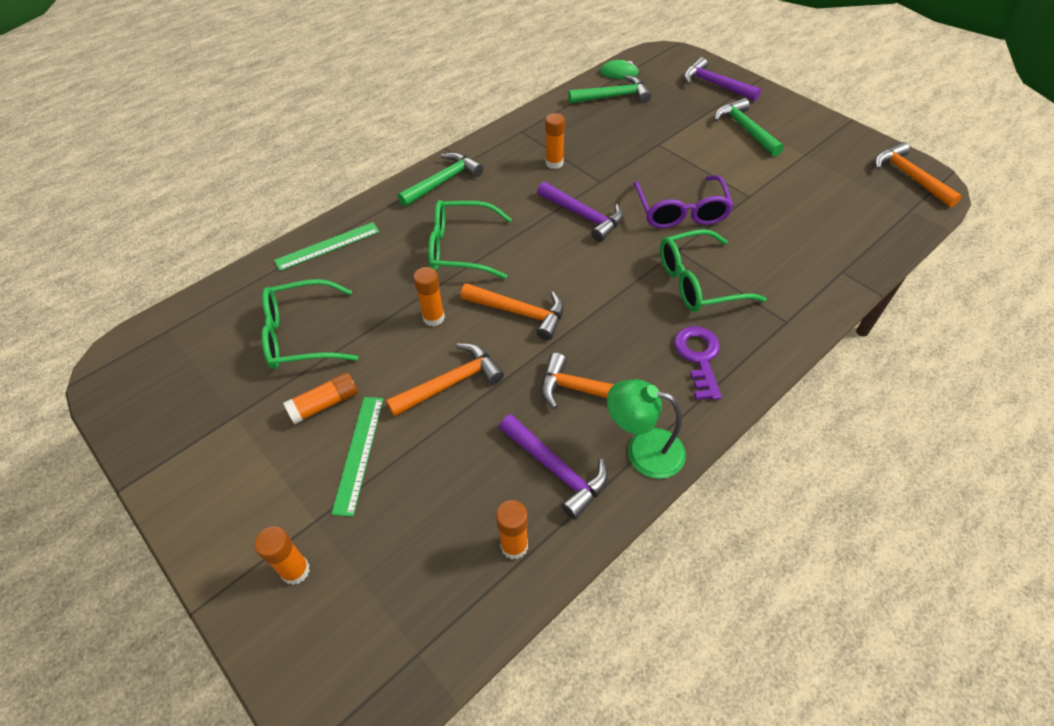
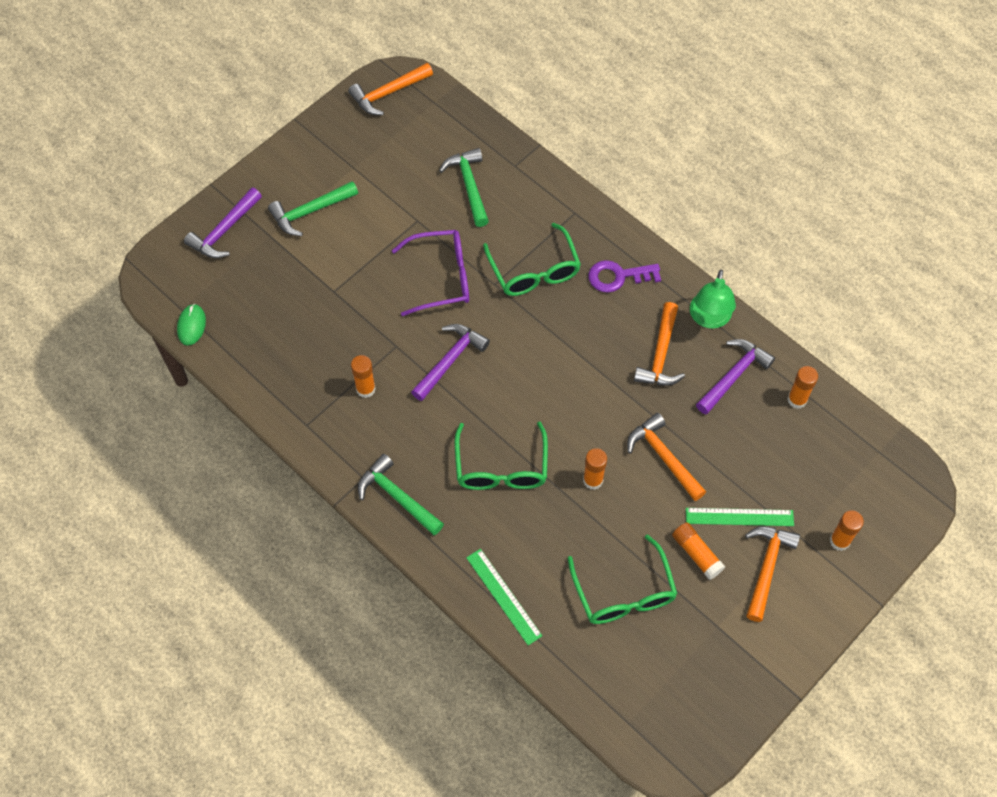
camera: 95 degrees left, 10 degrees up
orange hammer [460,283,564,340] -> orange hammer moved to [745,526,800,622]
green hammer [568,75,651,104] -> green hammer moved to [439,148,489,227]

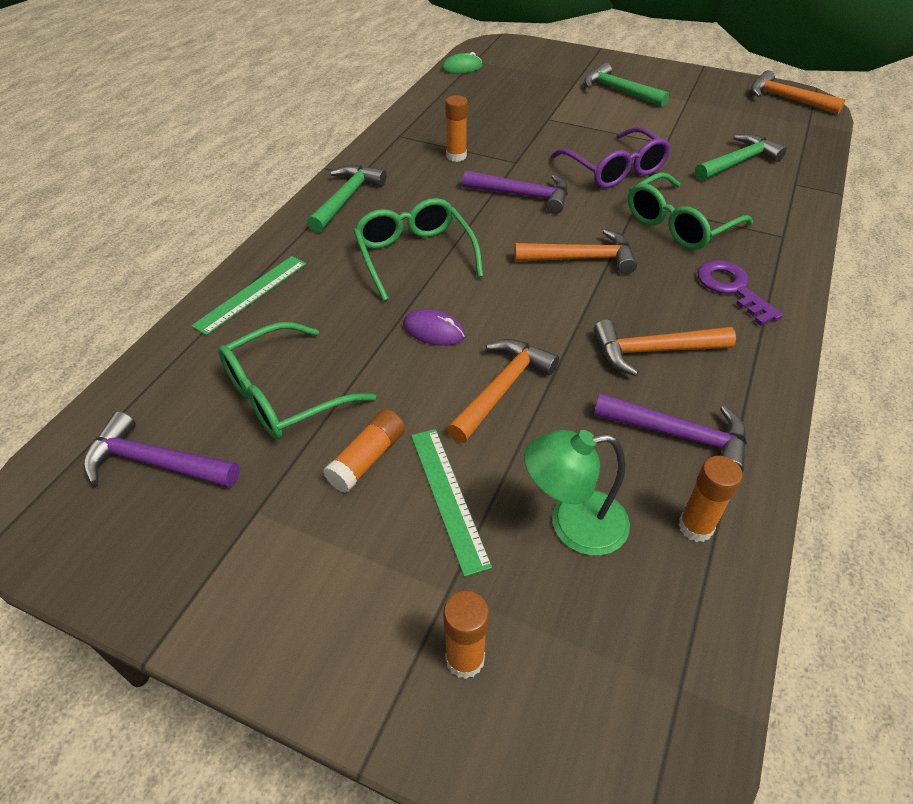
camera: 70 degrees right, 15 degrees down
purple hammer [184,187,262,258] -> purple hammer moved to [83,411,240,488]
green glasses [455,422,548,490] -> green glasses turned 90 degrees clockwise [354,198,483,301]
orange glue stick [583,448,607,490] -> purple mouse [403,309,465,346]
green lamp [690,270,736,329] -> green lamp moved to [524,430,630,556]
orange hammer [745,526,800,622] -> orange hammer moved to [514,229,637,274]

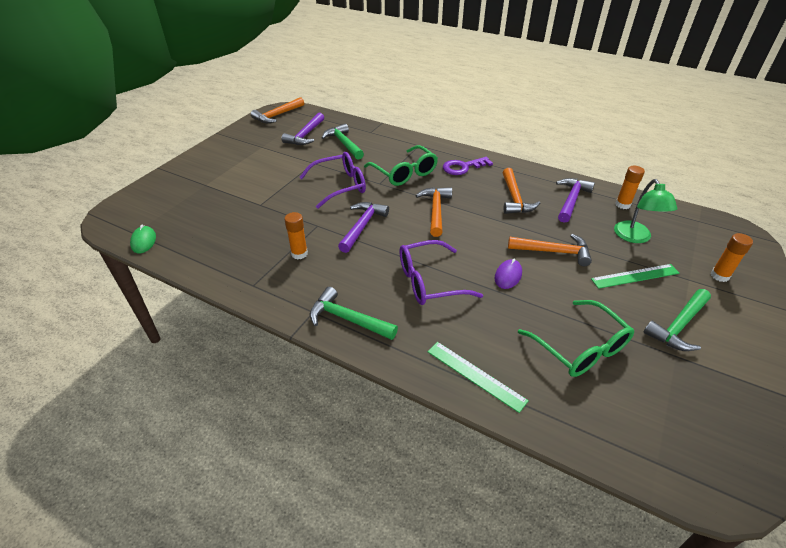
camera: 85 degrees left, 5 degrees down
purple hammer [83,411,240,488] -> purple hammer moved to [282,113,325,145]
orange glue stick [323,409,405,493] -> none
green glasses [354,198,483,301] -> purple glasses [399,240,483,305]
orange hammer [447,339,559,443] -> orange hammer turned 150 degrees clockwise [508,234,592,266]
green hammer [584,63,669,107] -> green hammer moved to [644,289,711,351]

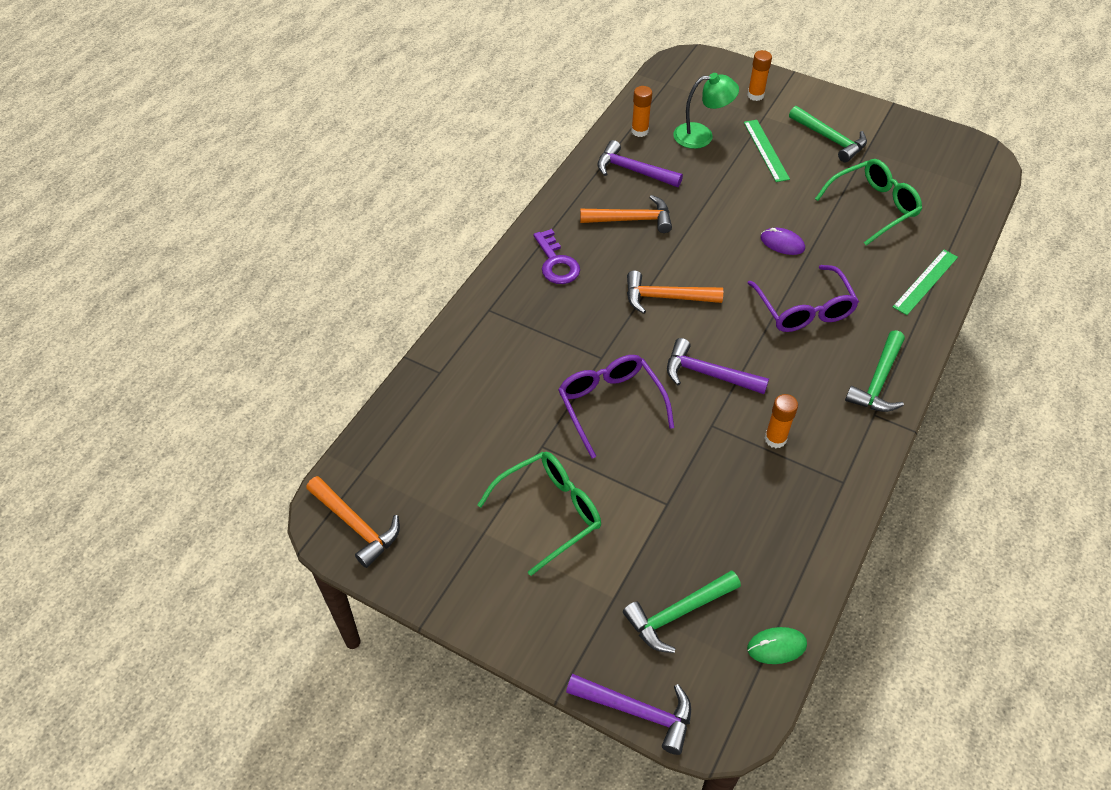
camera: 90 degrees left, 10 degrees up
purple hammer [282,113,325,145] -> purple hammer moved to [566,674,691,755]
green hammer [322,124,364,160] -> green hammer moved to [623,570,741,653]
green glasses [364,145,438,186] -> green glasses moved to [477,451,601,576]
orange hammer [508,234,592,266] -> none

